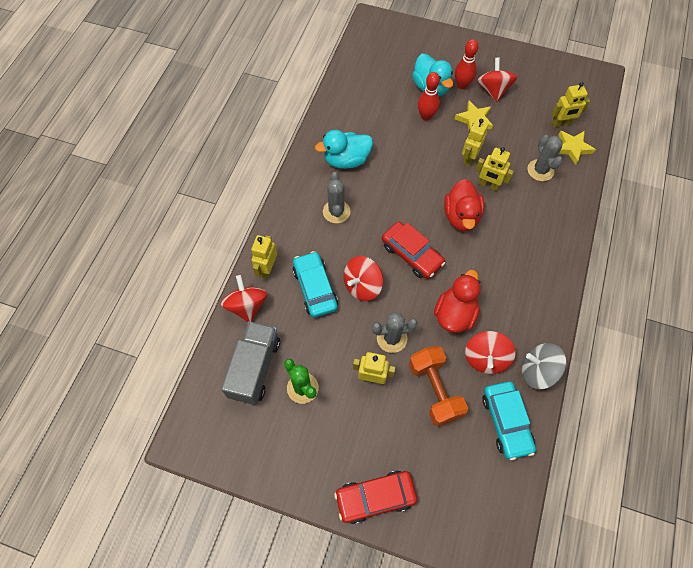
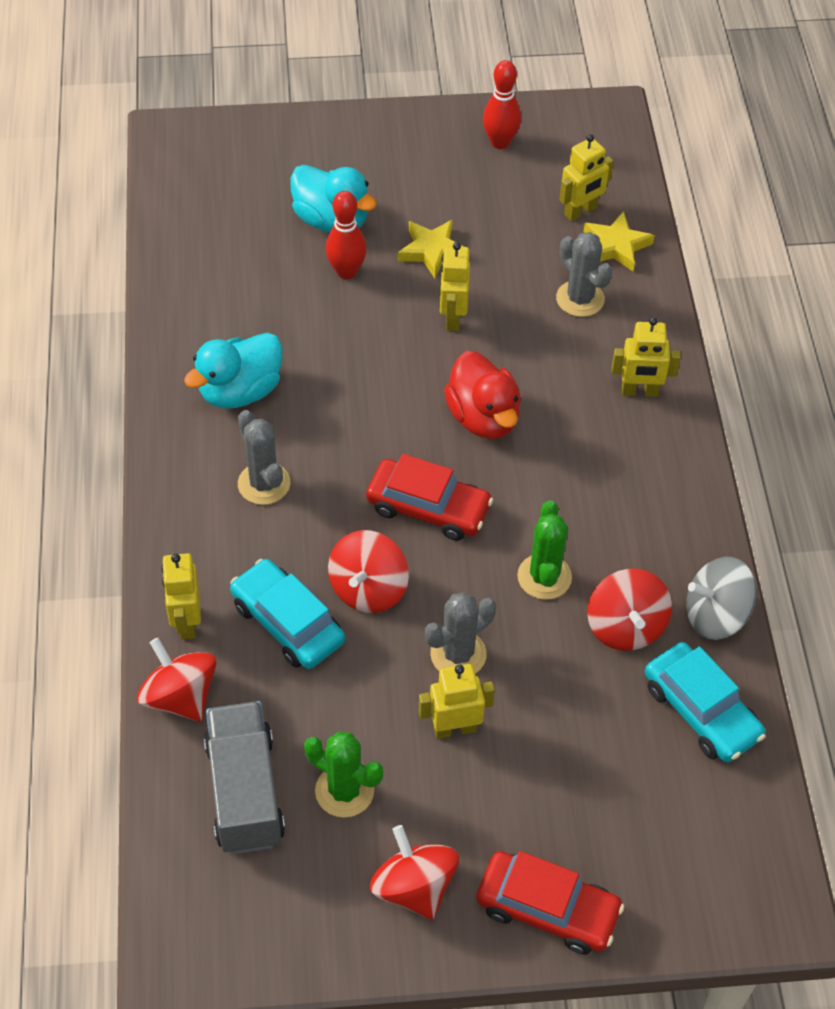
camera: 25 degrees left, 10 degrees down
red car [334,470,417,524] -> red car turned 120 degrees counterclockwise [476,851,624,955]
orange dumbbell [409,346,468,426] -> none
red duck [434,270,481,333] -> green cactus [517,500,572,600]
red bowling pin [455,39,479,89] -> red bowling pin moved to [483,60,521,149]
yellow robot [475,147,514,191] -> yellow robot moved to [611,317,681,397]
red spinning top [477,57,517,102] -> red spinning top moved to [370,825,459,920]

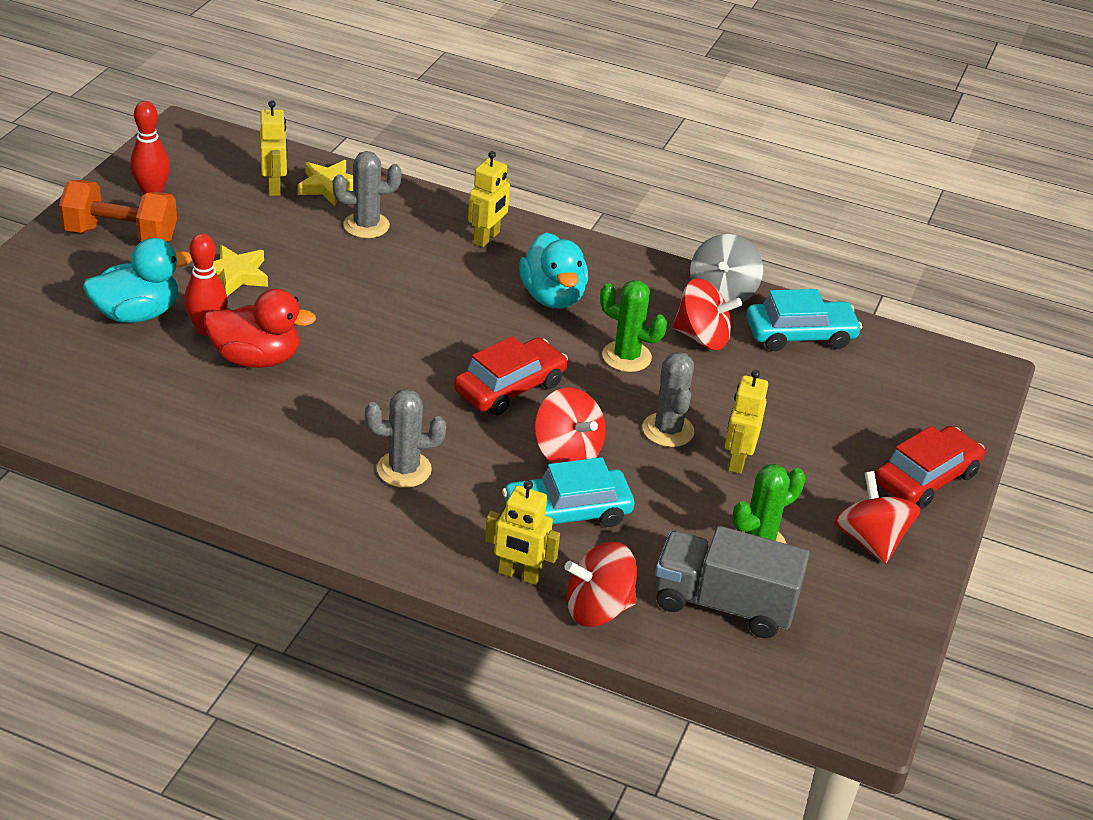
camera: 65 degrees left, 15 degrees down
turquoise duck [184,333,282,408] -> turquoise duck moved to [519,232,588,309]
red spinning top [370,825,459,920] -> red spinning top turned 75 degrees clockwise [834,471,920,564]
yellow robot [440,242,470,331] -> none
red duck [444,351,521,439] -> red duck moved to [204,289,316,368]
none -> orange dumbbell [59,180,177,242]

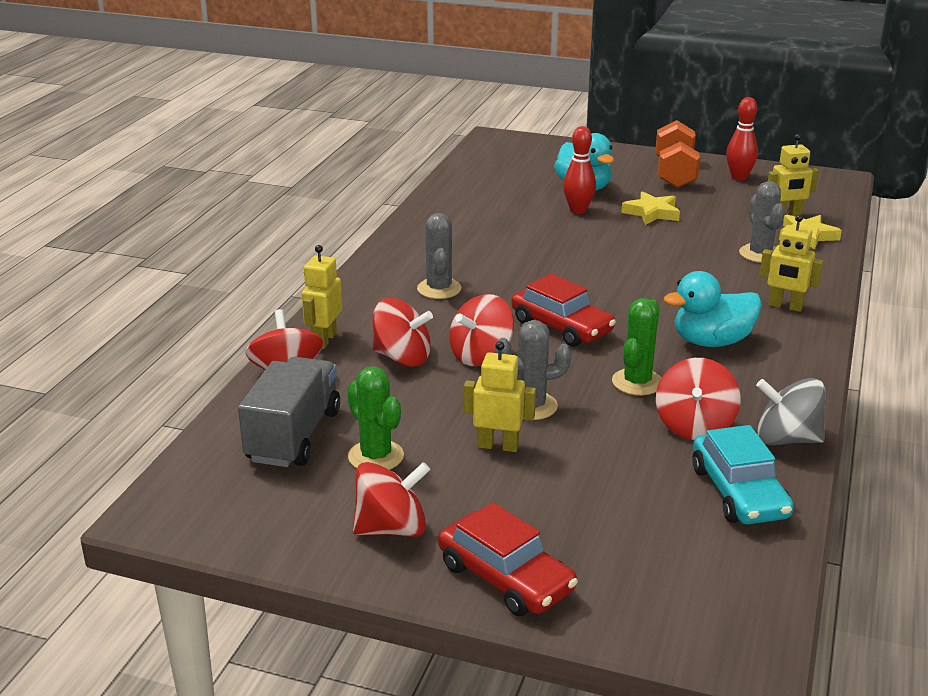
camera: 90 degrees right, 10 degrees down
red duck [204,289,316,368] -> none
turquoise car [502,457,634,527] -> red spinning top [373,298,433,367]

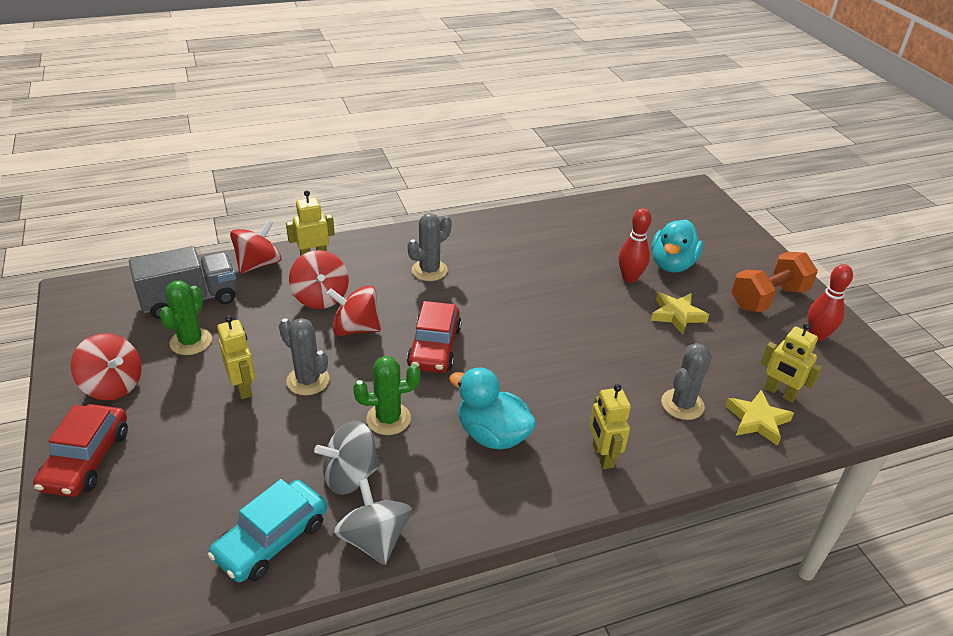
camera: 50 degrees right, 10 degrees up
red spinning top [656,358,741,440] -> grey spinning top [314,421,381,495]

